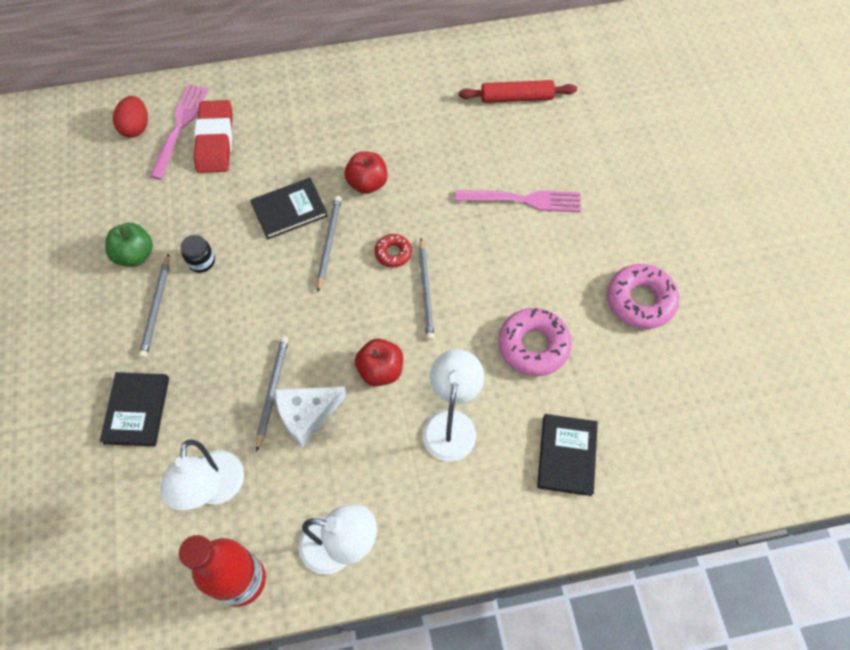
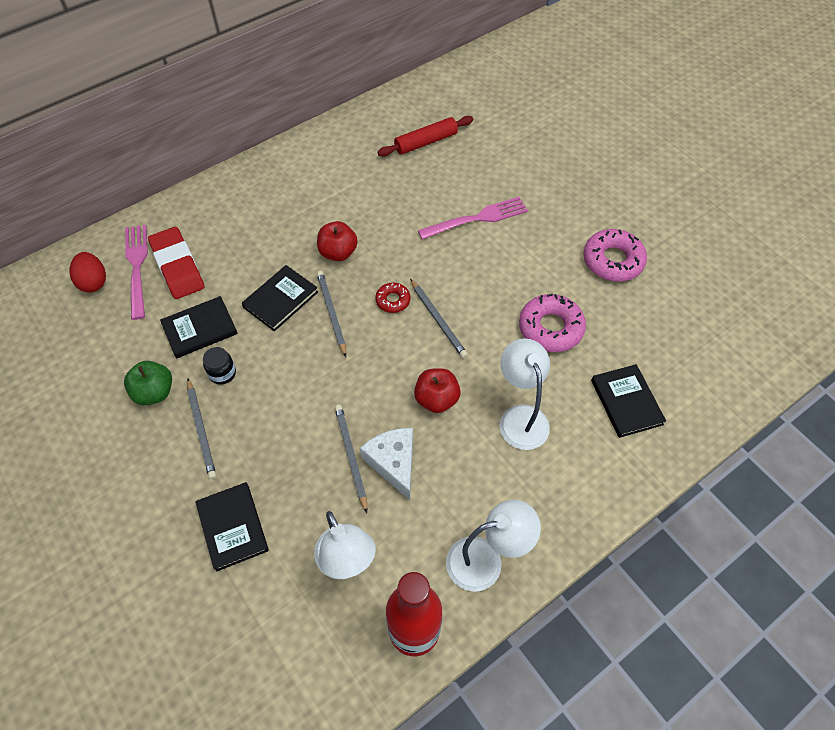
camera: 25 degrees left, 5 degrees down
white cheese [275,387,347,448] -> white cheese turned 120 degrees clockwise [360,428,413,500]
none -> black book [160,296,238,358]

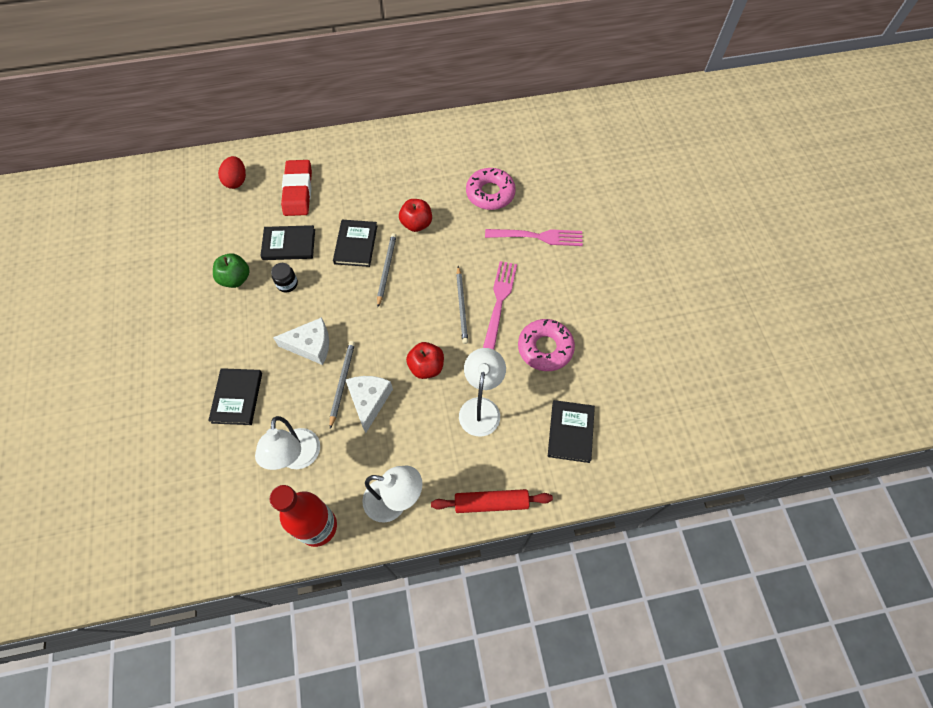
camera: 25 degrees right, 5 degrees up
pink fork [125,224,148,320] -> pink fork moved to [483,261,517,350]
grey pencil [187,379,216,479] -> none
black book [242,265,318,331] -> black book turned 60 degrees counterclockwise [333,220,377,267]
red donut [375,282,411,313] -> none
red rolling pin [377,116,473,156] -> red rolling pin moved to [431,489,553,513]
pink donut [583,229,647,282] -> pink donut moved to [466,168,516,210]
none -> white cheese [273,317,329,365]

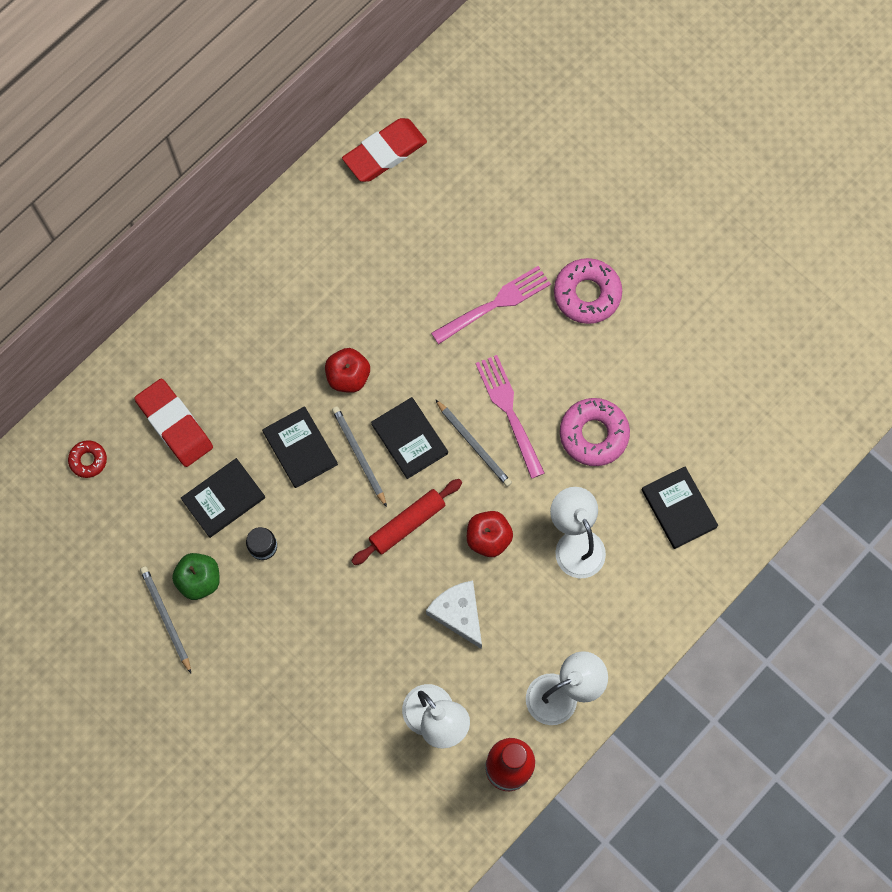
camera: 35 degrees left, 10 degrees up
black book [208,368,262,425] -> black book moved to [371,397,448,479]
red egg [218,156,246,189] -> red donut [68,440,107,478]
white cheese [273,317,329,365] -> none
grey pencil [330,341,355,429] -> grey pencil moved to [140,566,191,673]
red rolling pin [431,489,553,513] -> red rolling pin moved to [352,479,462,565]
pink donut [466,168,516,210] -> pink donut moved to [554,258,622,324]
none -> red eraser [342,118,427,182]

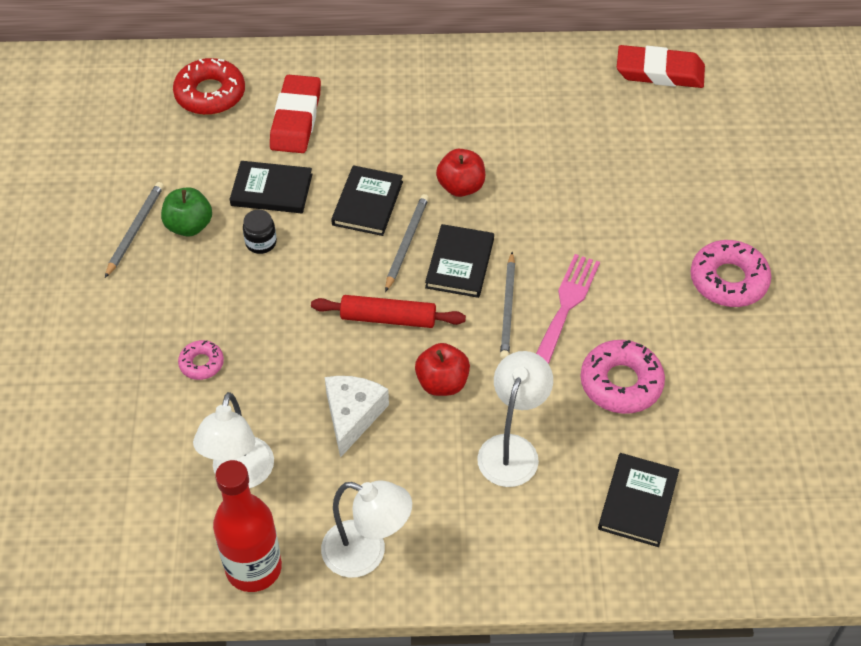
camera: 45 degrees right, 20 degrees down
red donut [68,440,107,478] -> red donut [173,58,245,115], size x1.83
pink fork [431,266,551,344] -> none
none -> pink donut [178,340,224,380]

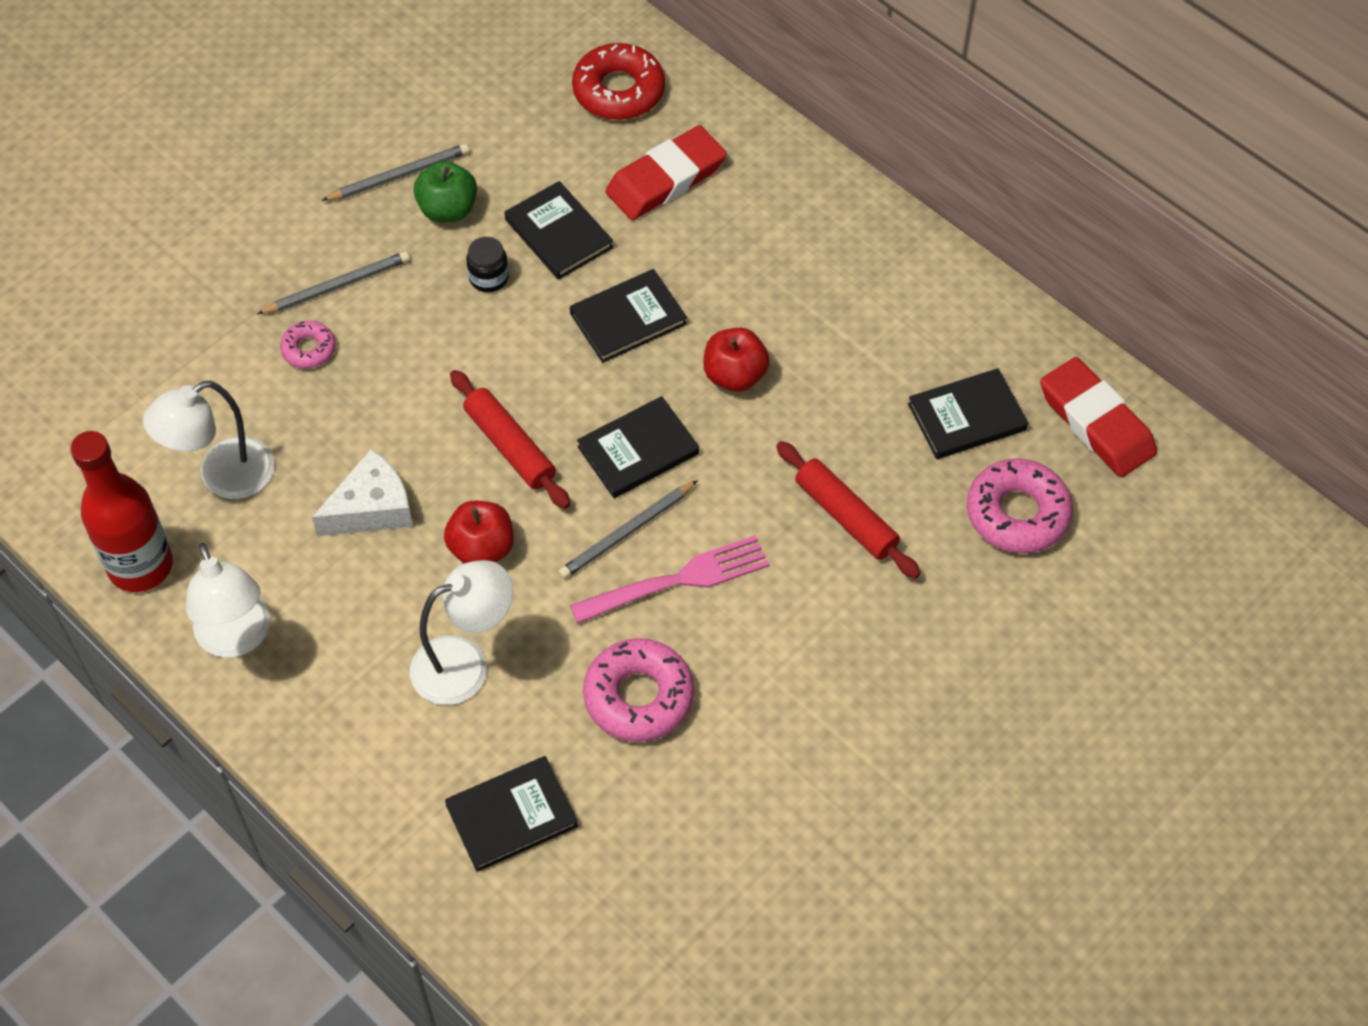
camera: 45 degrees right, 5 degrees up
grey pencil [385,194,429,292] -> grey pencil moved to [257,251,410,314]
pink donut [691,240,771,307] -> pink donut moved to [967,459,1073,553]
none -> red rolling pin [776,441,920,579]
none -> black book [908,368,1028,459]

